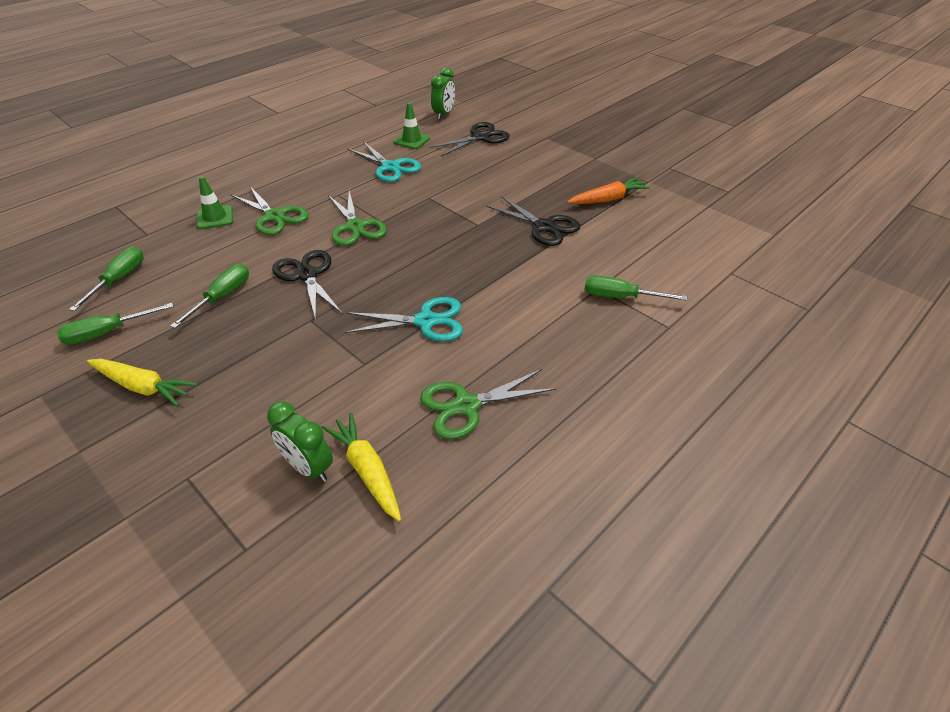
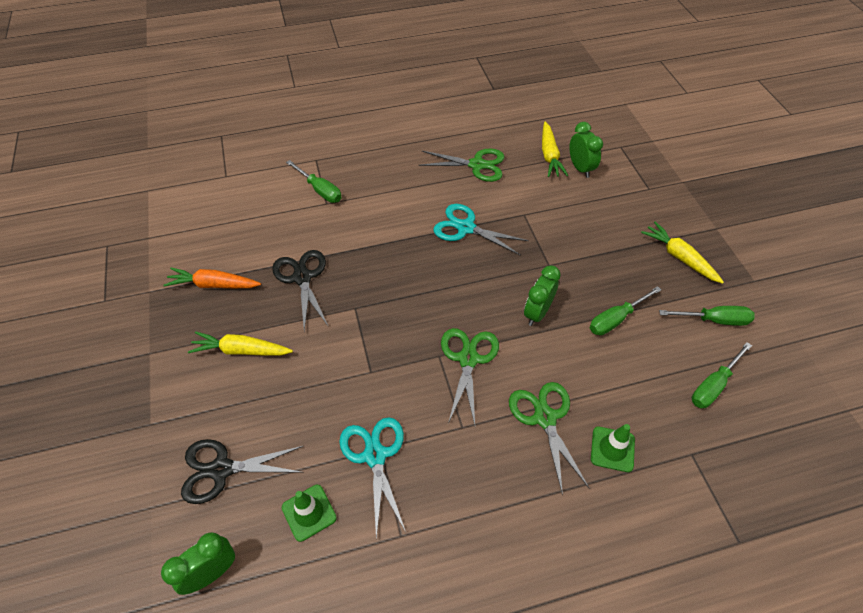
camera: 150 degrees left, 10 degrees up
black scissors [272,250,343,320] -> green clock [524,265,561,326]
none -> yellow carrot [188,331,293,356]

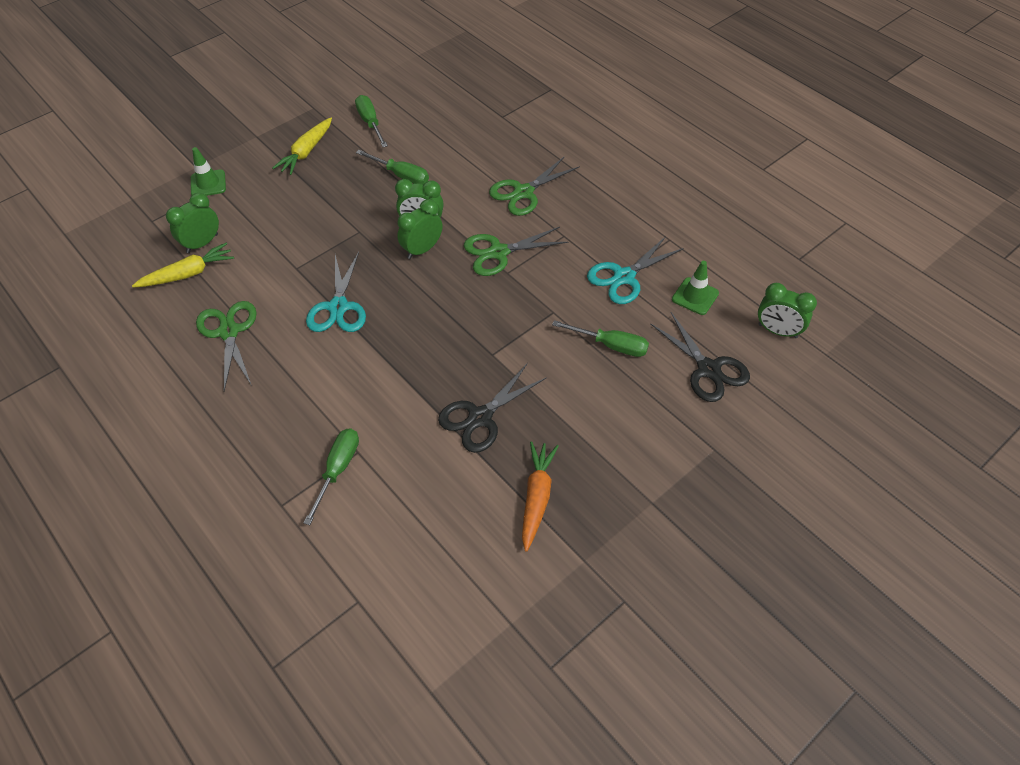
camera: 115 degrees left, 0 degrees up
orange carrot [163,268,261,288] -> orange carrot turned 150 degrees counterclockwise [522,441,559,552]
yellow carrot [188,331,293,356] -> none
green traffic cone [591,424,635,472] -> green traffic cone moved to [191,147,226,196]
green screwdriver [692,342,752,408] -> green screwdriver moved to [552,320,649,357]
none -> green clock [397,199,443,259]

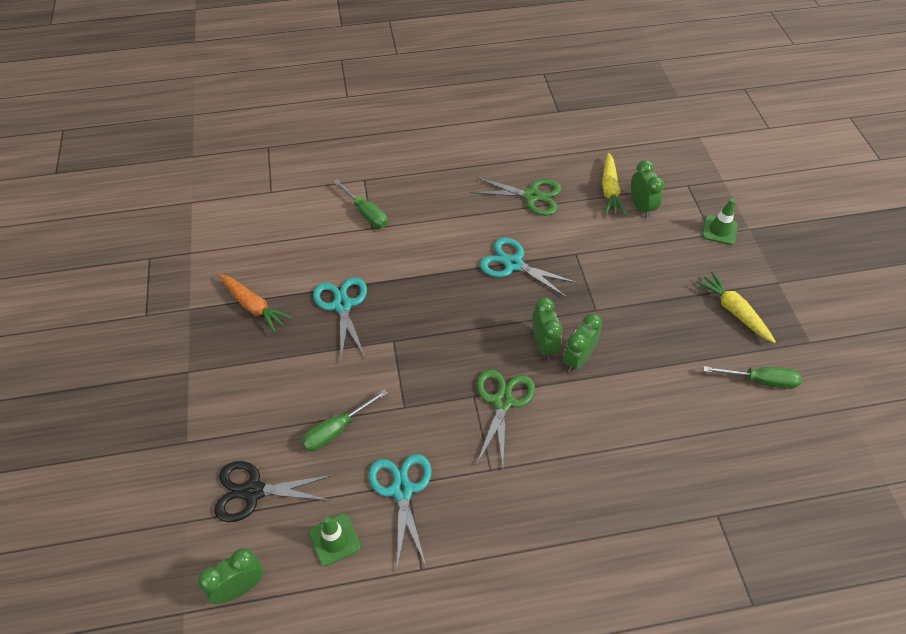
camera: 120 degrees right, 0 degrees up
green screwdriver [356,150,429,184] -> none
black scissors [438,363,547,453] -> turquoise scissors [313,277,367,360]
green scissors [489,156,580,216] -> none

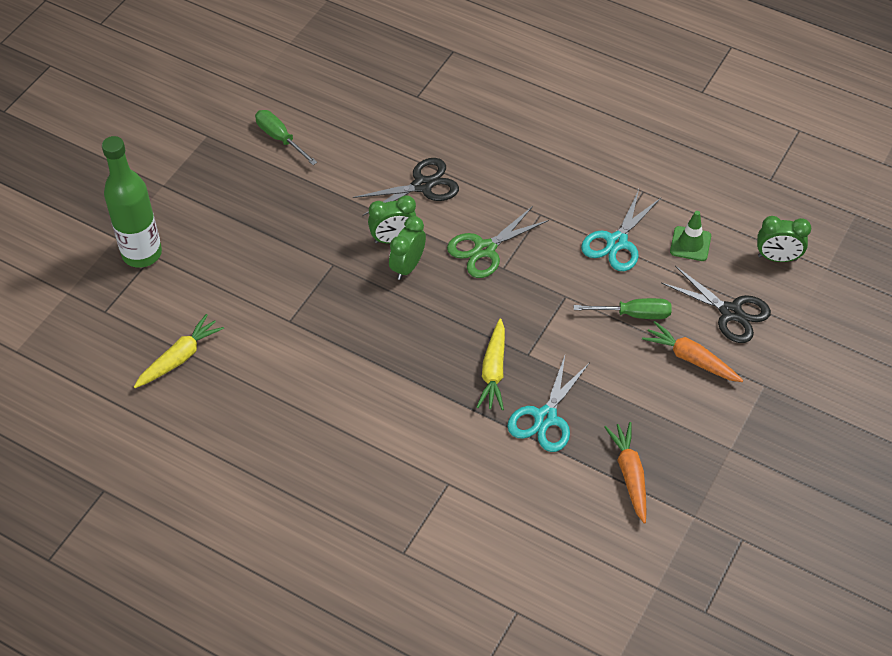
camera: 140 degrees left, 0 degrees up
green screwdriver [333,179,388,228] -> none
green scissors [470,177,562,216] -> none
turquoise scissors [480,237,578,298] -> none
green clock [631,160,664,218] -> none
yellow carrot [696,271,776,343] -> yellow carrot moved to [477,318,505,410]
green traffic cone [702,199,738,245] -> green bottle [102,136,162,268]
none -> black scissors [353,158,459,216]
none -> orange carrot [642,321,743,382]

